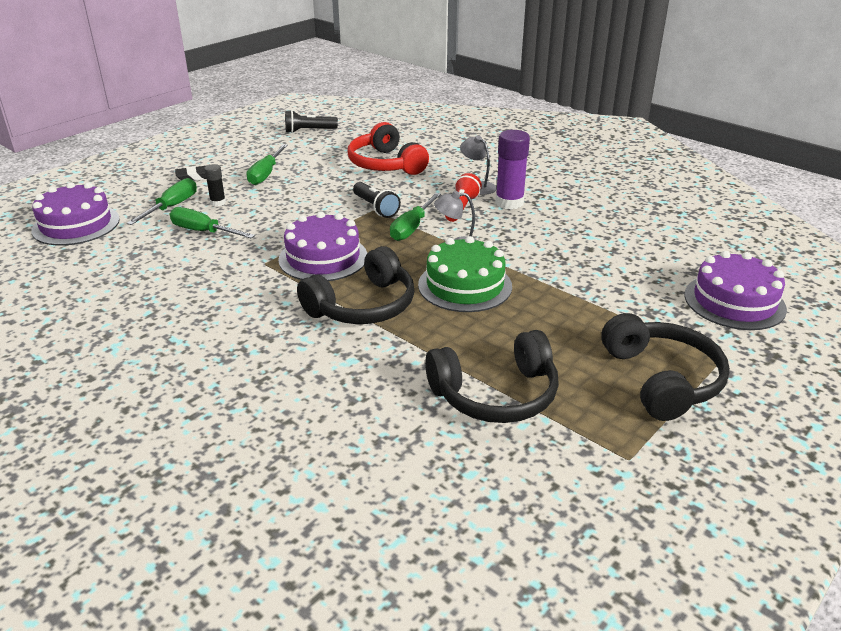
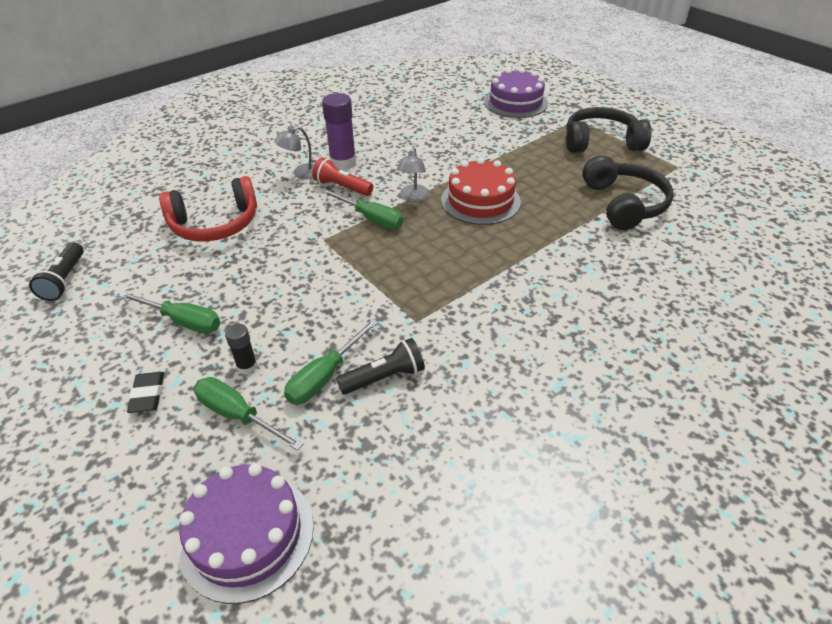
camera: 80 degrees left, 10 degrees up
purple cake [278,211,367,281] -> none
black headphones [297,246,414,324] -> none
black flashlight [353,182,401,218] -> black flashlight moved to [336,338,425,395]
green cake [418,236,512,312] -> red cake [441,158,521,225]

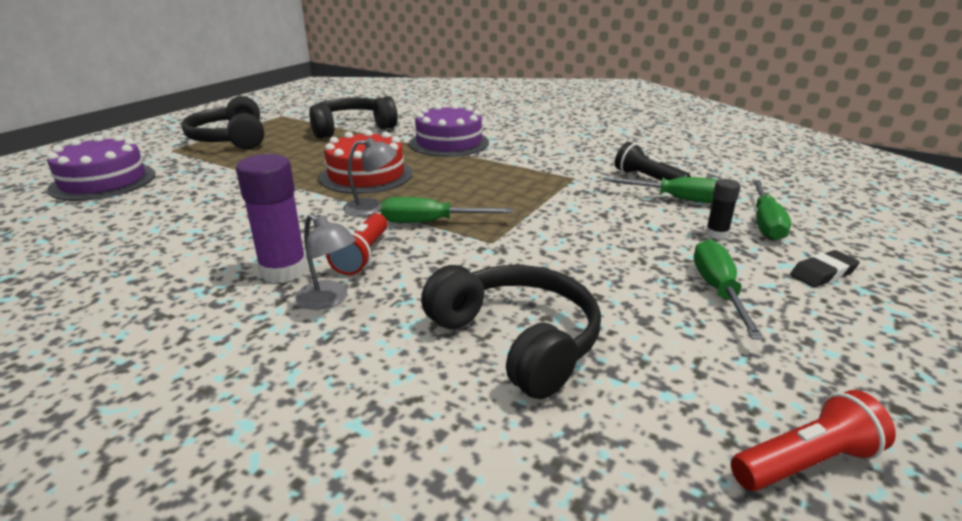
camera: 110 degrees left, 15 degrees down
black flashlight [29,242,84,301] -> red flashlight [731,390,896,491]
red headphones [159,176,257,242] -> black headphones [421,265,601,399]
purple cake [178,463,314,604] -> purple cake moved to [409,104,489,157]
green screwdriver [322,189,403,229] -> green screwdriver turned 105 degrees counterclockwise [381,197,513,223]

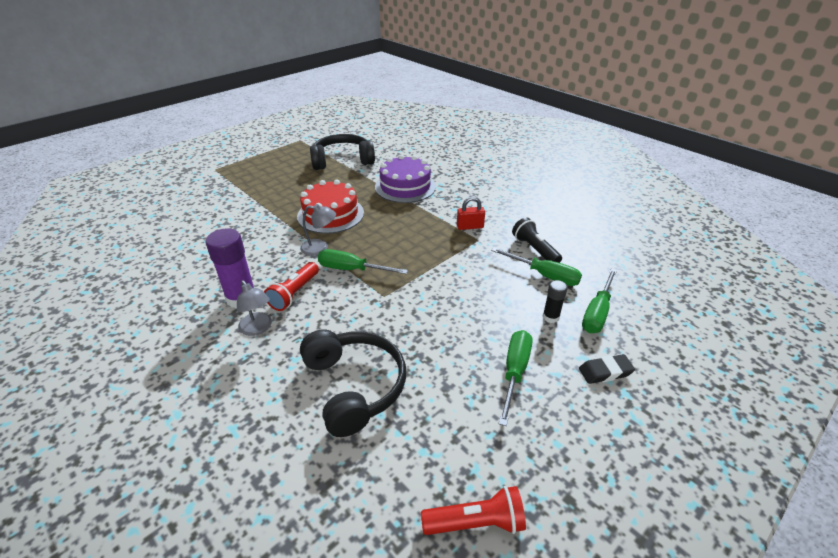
camera: 15 degrees right, 10 degrees up
purple cake [47,135,155,201] -> none
black headphones [182,96,264,149] -> none
none -> red padlock [457,197,485,230]

